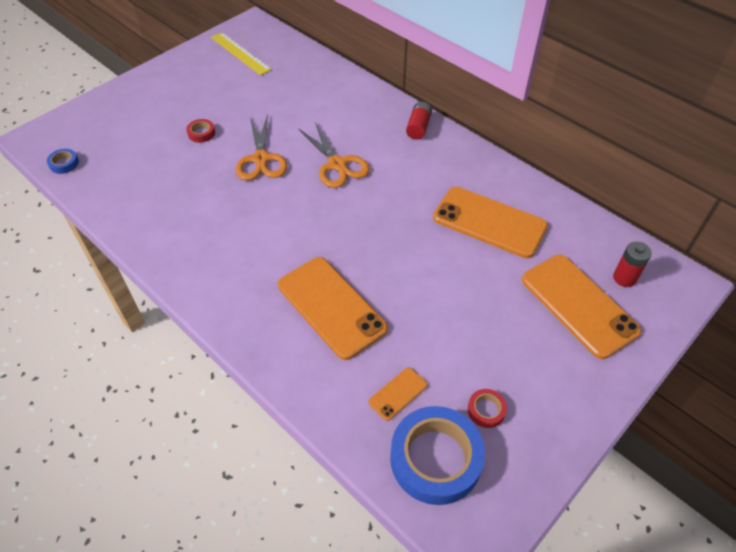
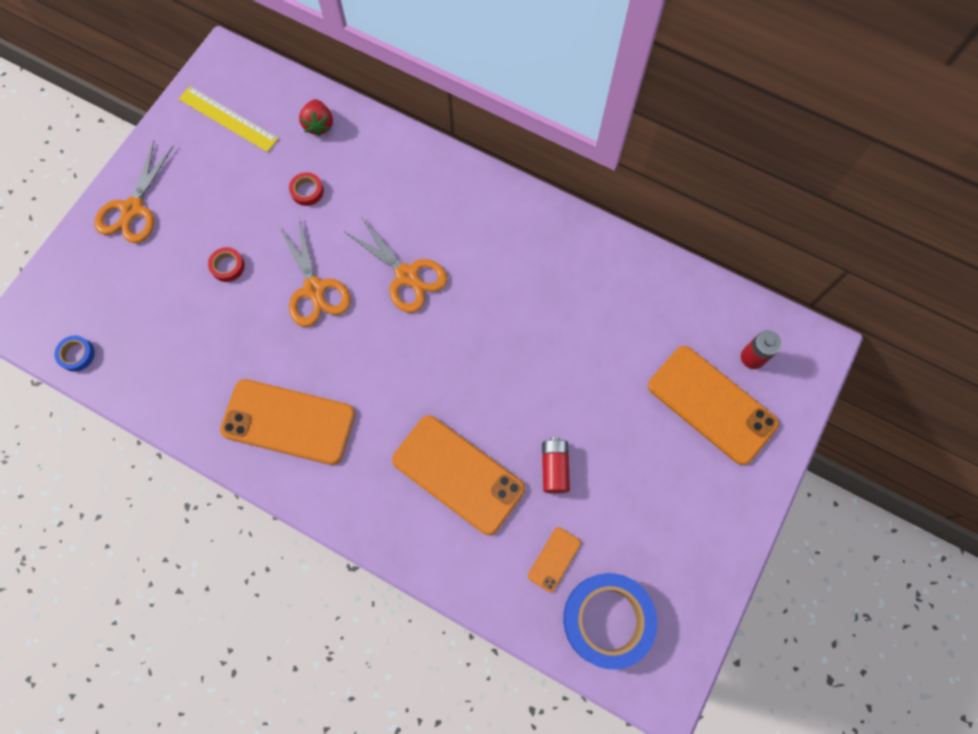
camera: 15 degrees left, 20 degrees up
red battery [406,102,432,140] -> red battery moved to [542,437,570,493]
orange phone [433,187,548,258] -> orange phone moved to [220,379,355,465]
red tape [468,389,507,428] -> red tape moved to [289,172,324,206]
none -> orange scissors [94,141,174,243]
none -> red strawberry [299,99,333,136]

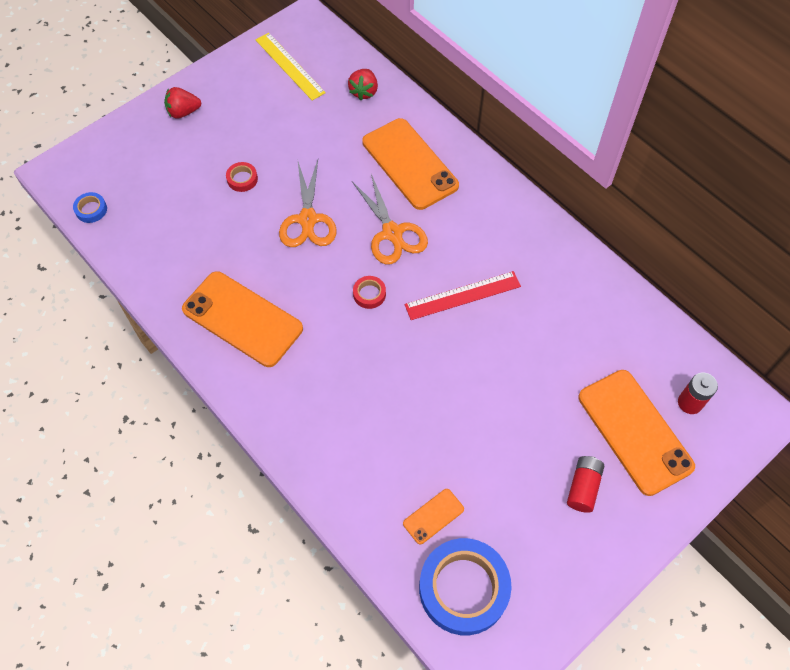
camera: 20 degrees right, 10 degrees down
orange scissors [94,141,174,243] -> red strawberry [164,87,201,118]
red tape [289,172,324,206] -> red tape moved to [353,276,386,309]
orange phone [392,416,525,535] -> orange phone moved to [362,118,459,210]
red battery [542,437,570,493] -> red battery moved to [567,456,604,513]
none -> red ruler [405,271,521,320]

